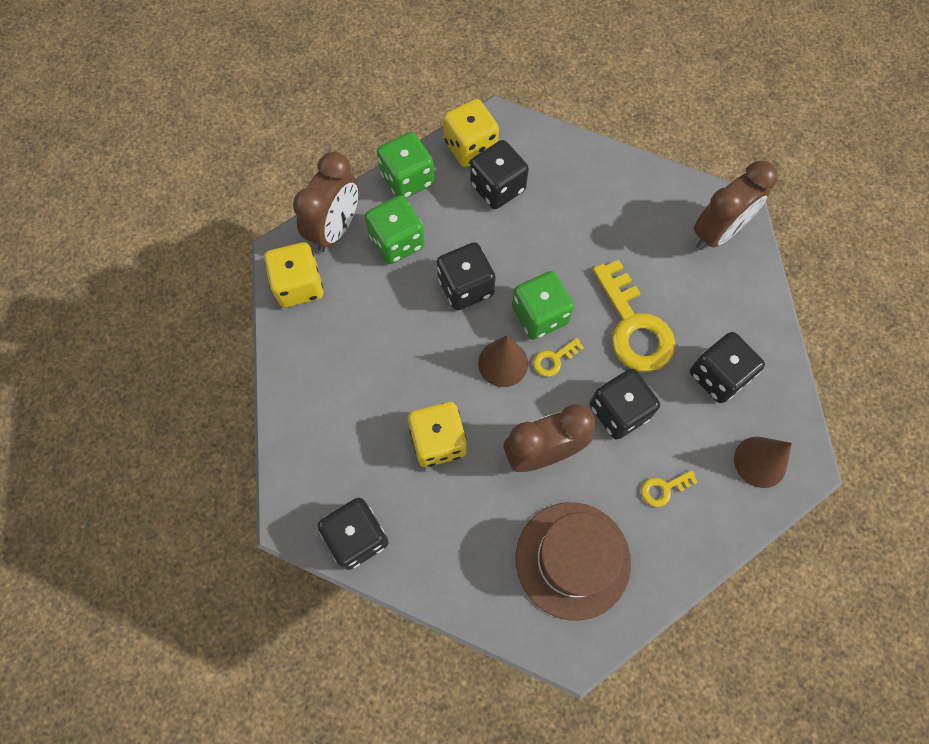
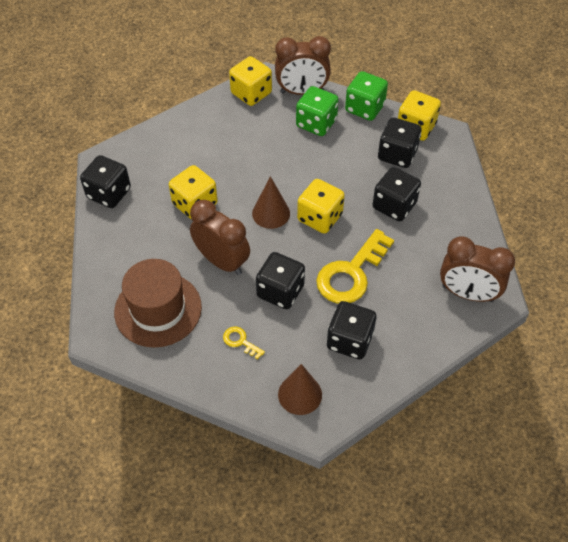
camera: 60 degrees right, 15 degrees down
black dice [437,242,496,311] -> black dice moved to [373,167,421,221]
green dice [512,271,574,340] -> yellow dice [297,179,345,234]
yellow key [533,338,584,377] -> none

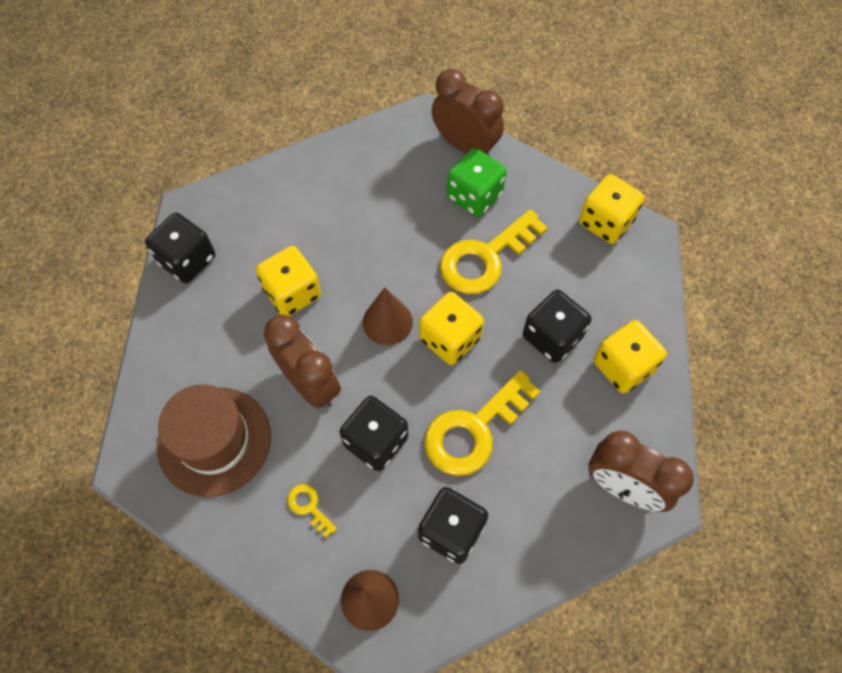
camera: 10 degrees right, 10 degrees up
yellow dice [229,56,272,106] -> yellow dice moved to [594,320,667,393]
brown clock [275,36,331,95] -> brown clock turned 150 degrees counterclockwise [431,69,504,156]
green dice [345,71,388,121] -> none
black dice [378,117,421,168] -> none
none -> yellow key [440,209,548,294]

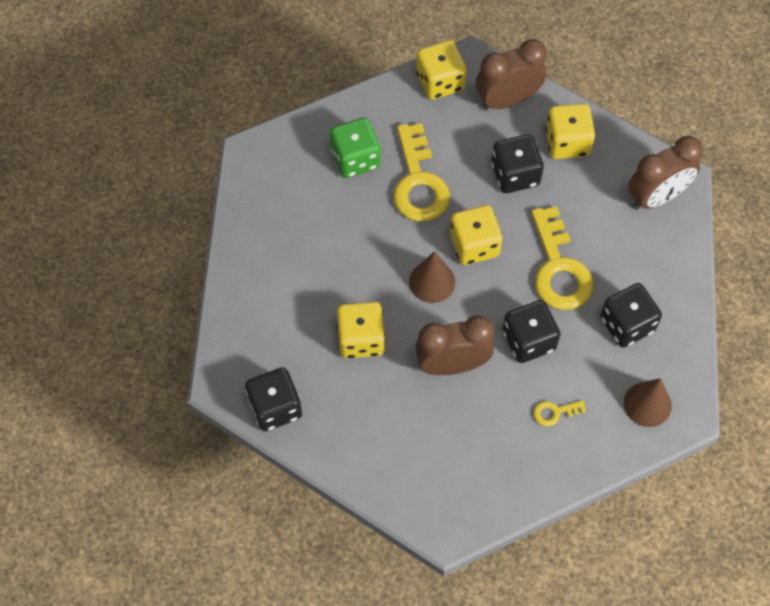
camera: 60 degrees left, 0 degrees up
brown hat [157,384,271,497] -> none
brown clock [431,69,504,156] -> brown clock moved to [476,39,547,110]

